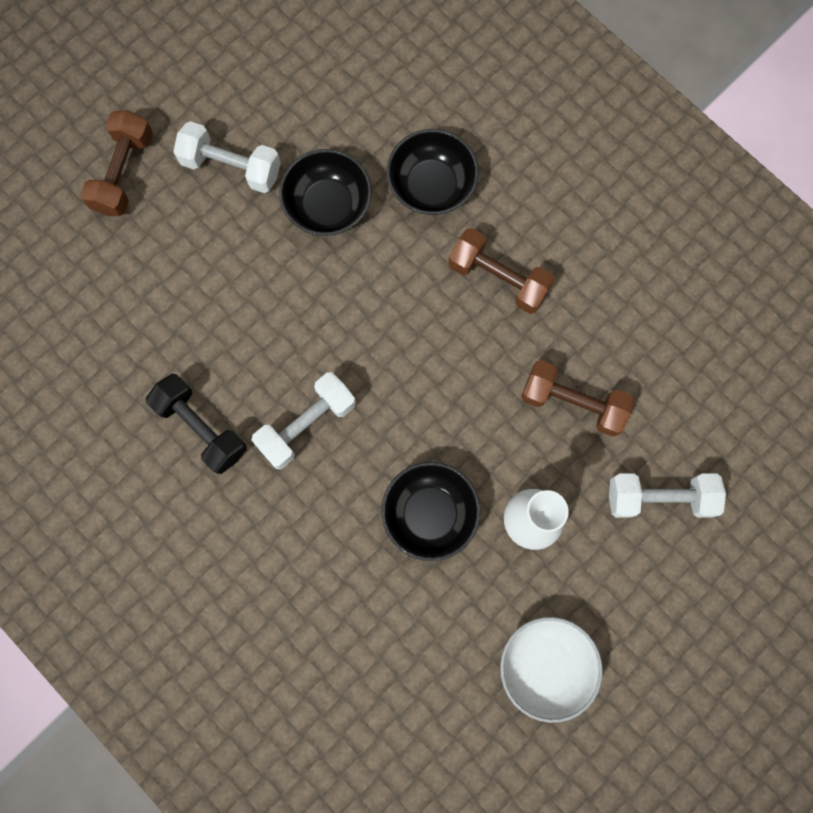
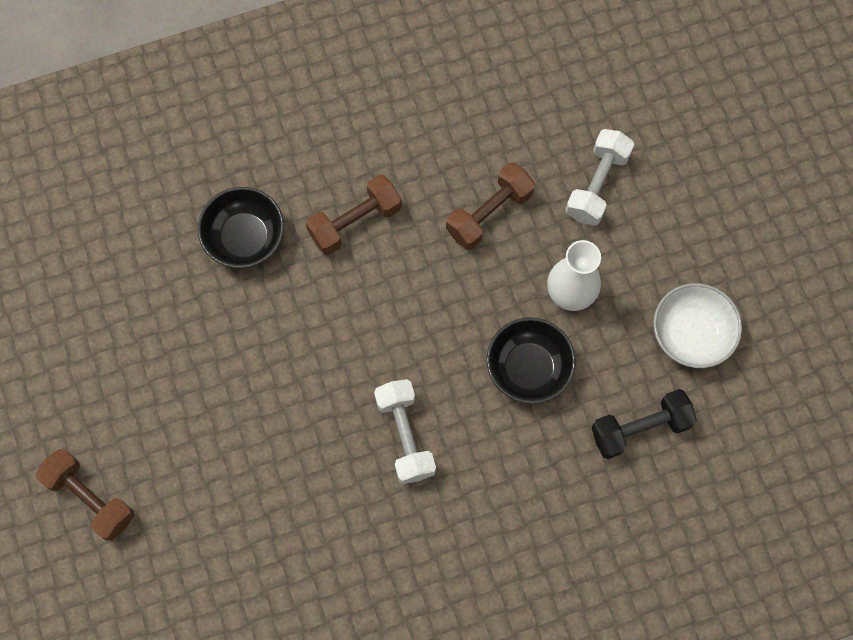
camera: 65 degrees left, 5 degrees down
black dumbbell [146,374,247,474] -> black dumbbell moved to [591,389,697,459]
white dumbbell [173,121,281,193] -> none
black bowl [279,149,372,236] -> none

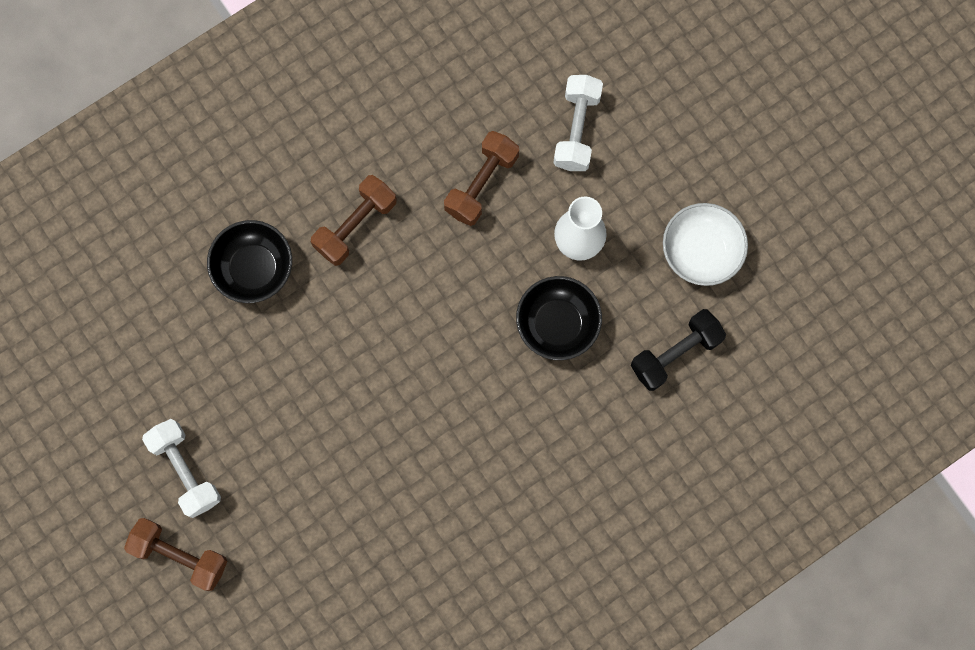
camera: 15 degrees left, 5 degrees up
white dumbbell [374,379,436,484] -> white dumbbell moved to [142,419,221,518]

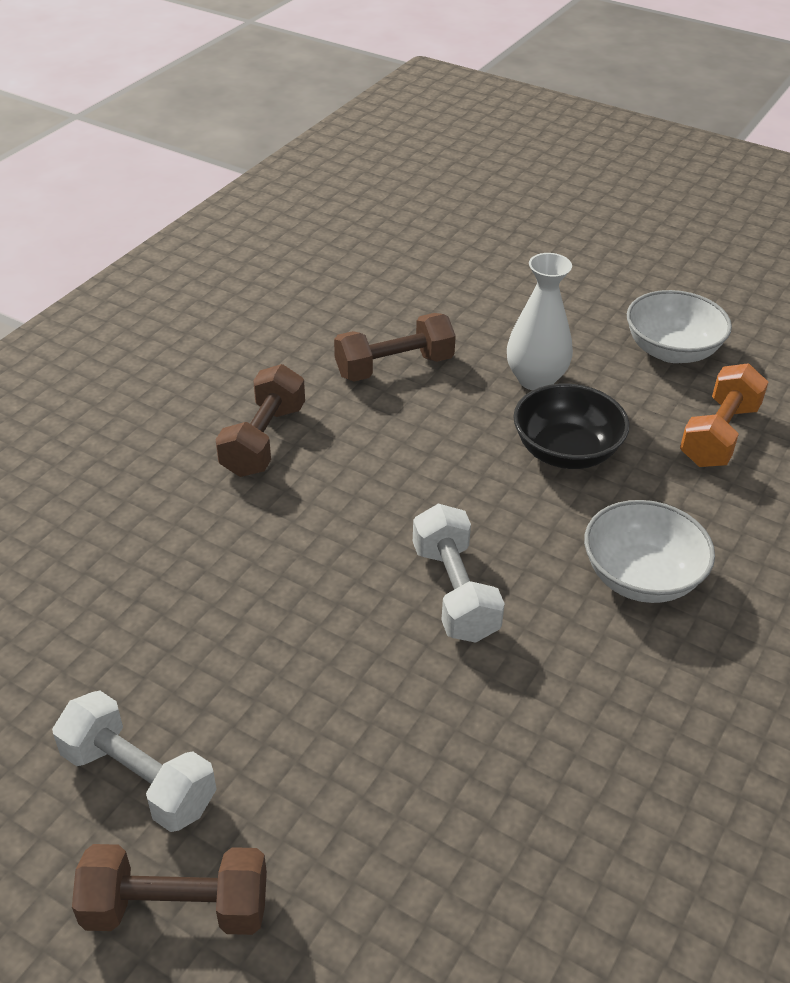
camera: 25 degrees left, 35 degrees down
black bowl [207,220,292,303] -> none
brown dumbbell [444,131,519,226] -> brown dumbbell turned 60 degrees clockwise [334,313,456,382]
white dumbbell [553,75,603,171] -> white dumbbell moved to [413,504,505,643]
black dumbbell [631,309,726,391] -> orange dumbbell [680,363,768,467]
none -> white bowl [584,500,715,603]

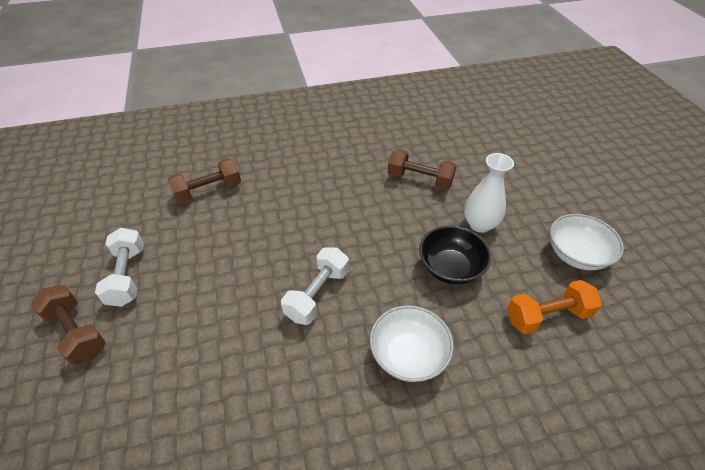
camera: 45 degrees right, 5 degrees up
brown dumbbell [215,364,305,477] -> brown dumbbell moved to [168,158,241,204]

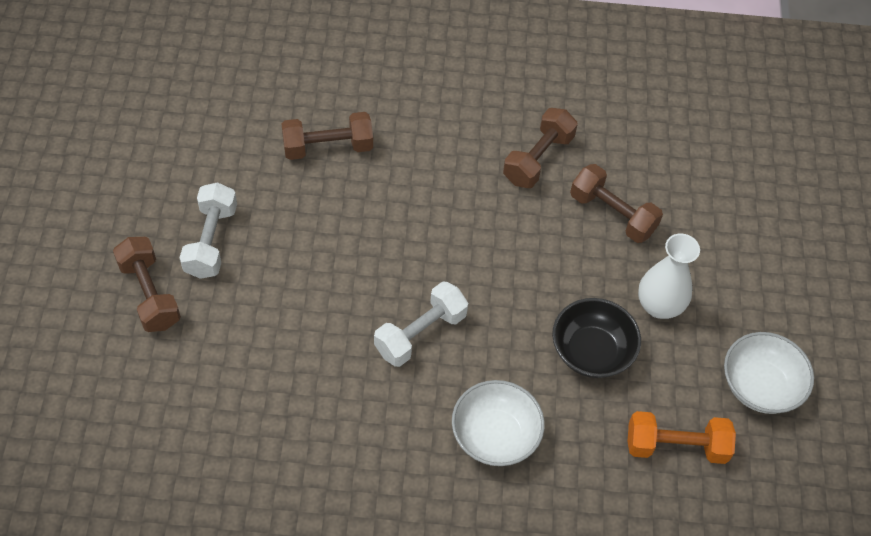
camera: 15 degrees right, 10 degrees up
none -> brown dumbbell [503,108,578,188]

